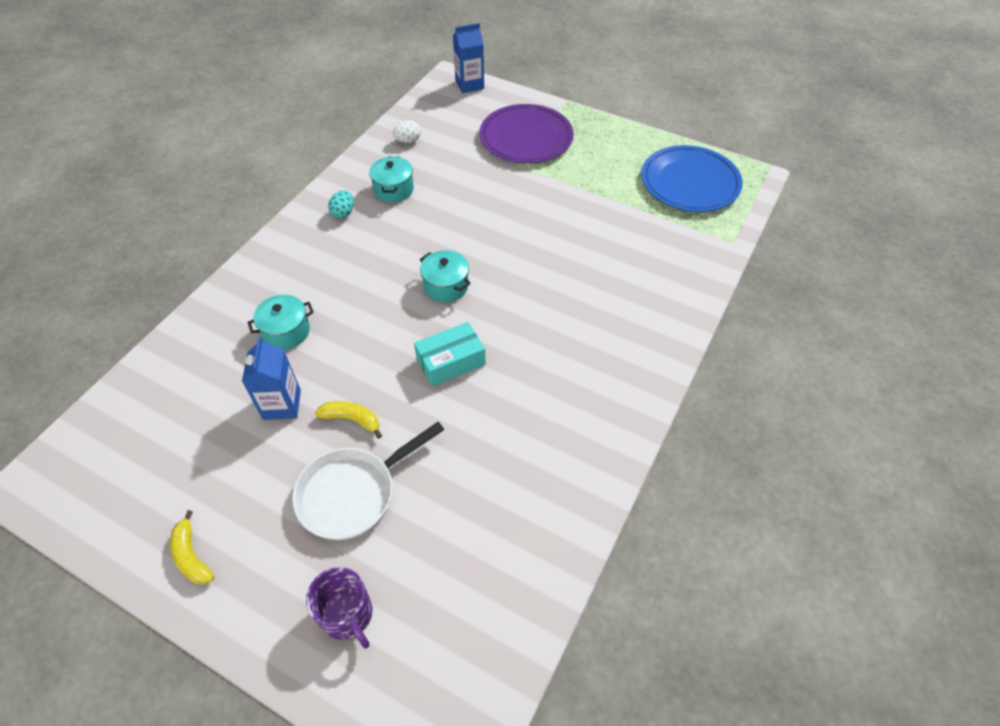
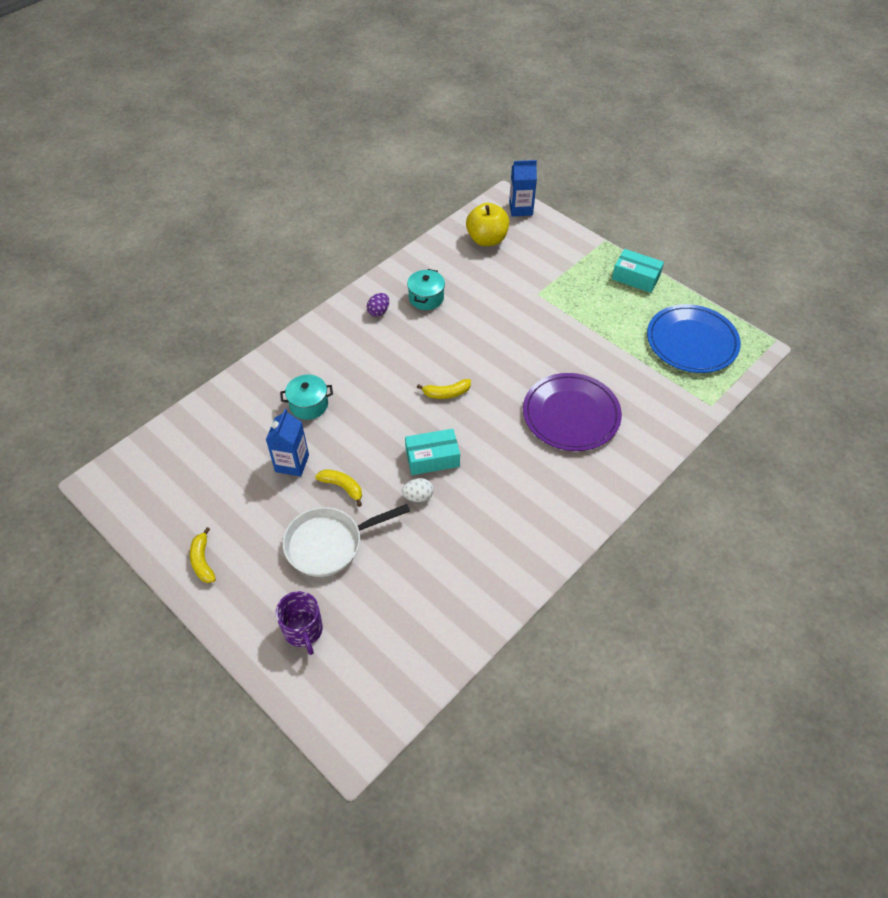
camera: 15 degrees right, 0 degrees up
turquoise egg [328,190,354,219] -> purple egg [367,293,389,317]
white egg [393,120,421,143] -> white egg moved to [402,478,433,502]
turquoise pot [420,250,471,302] -> yellow banana [417,379,471,399]
purple plate [480,104,574,163] -> purple plate moved to [523,373,622,451]
none -> yellow apple [466,203,509,246]
none -> turquoise box [612,249,664,293]

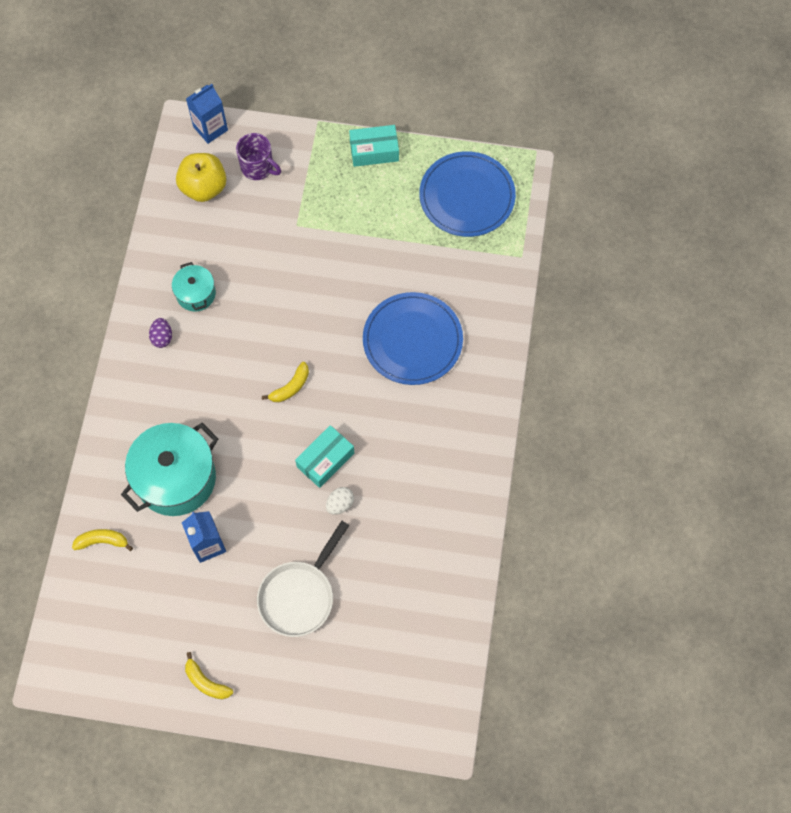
camera: 35 degrees left, 15 degrees up
purple mug [276,591,323,655] -> purple mug moved to [236,133,281,180]
turquoise pot [280,374,333,420] -> turquoise pot [121,423,218,516], size x1.93
yellow banana [315,469,362,507] -> yellow banana moved to [72,529,133,551]
purple plate [523,373,622,451] -> blue plate [363,292,463,385]

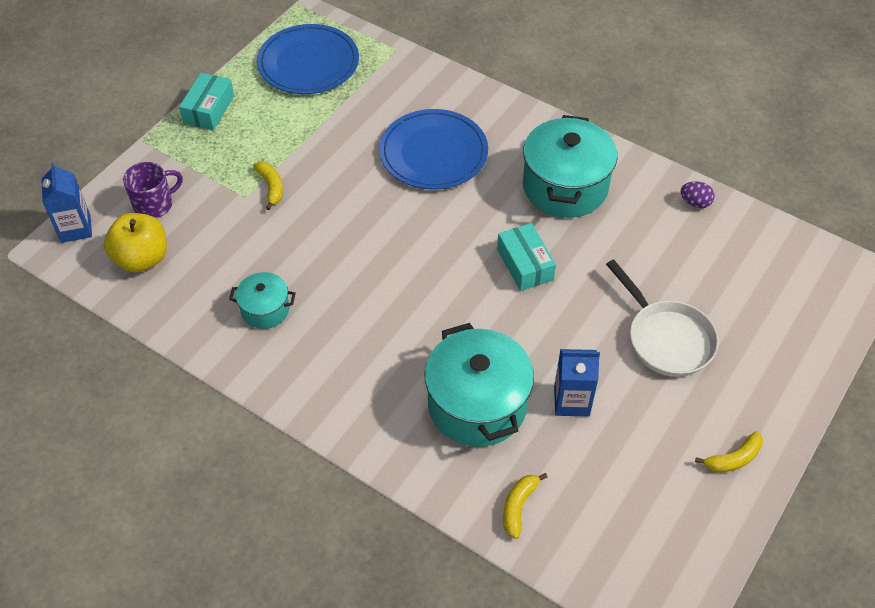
camera: 65 degrees left, 15 degrees down
purple egg [149,318,172,348] -> purple egg moved to [681,182,715,208]
yellow banana [262,362,309,402] -> yellow banana moved to [253,162,283,210]
white egg [326,487,354,515] -> none
none -> turquoise pot [523,115,617,218]

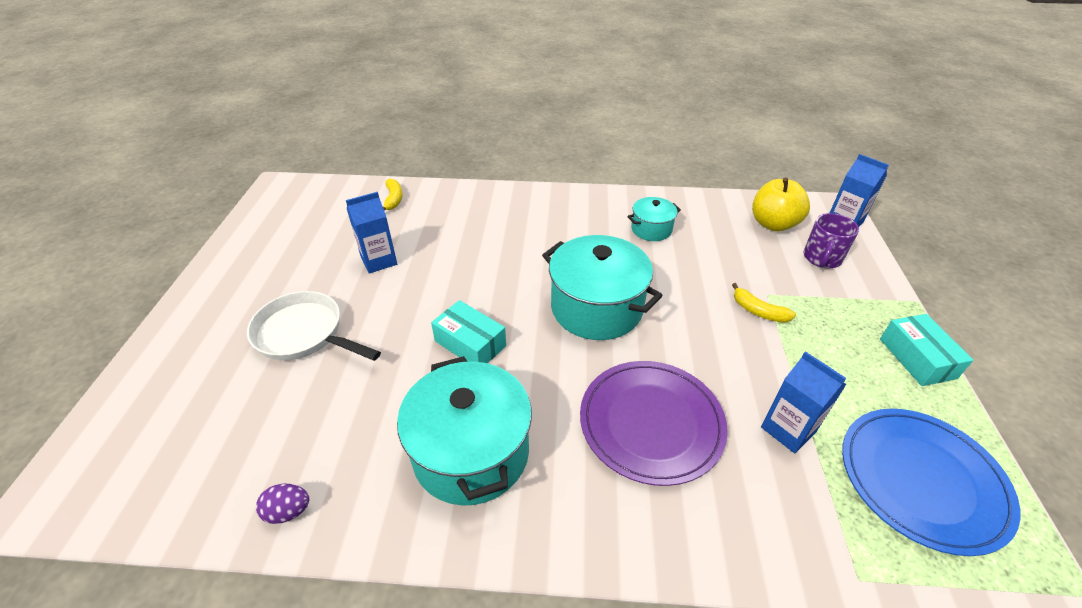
camera: 150 degrees right, 10 degrees down
blue plate [379,109,488,190] -> purple plate [580,361,728,486]
turquoise pot [424,323,534,447] -> turquoise pot moved to [542,235,663,340]
yellow banana [695,431,763,472] -> none
none -> blue carton [761,351,847,453]

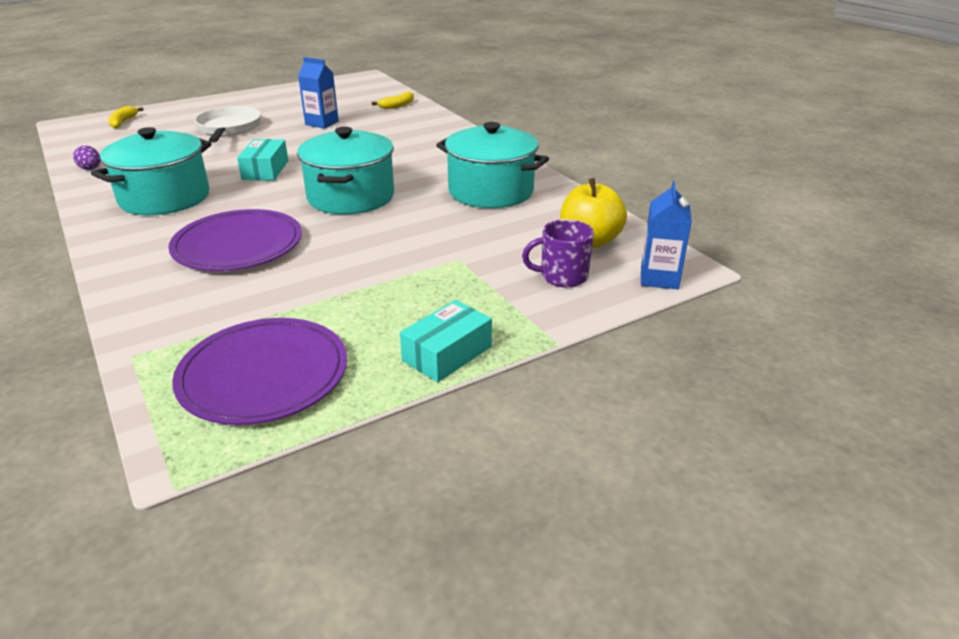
camera: 55 degrees right, 10 degrees down
turquoise pot [627,197,681,241] -> turquoise pot [436,122,549,208], size x1.93
yellow banana [732,283,796,323] -> yellow banana moved to [108,106,144,128]
blue carton [761,351,847,453] -> none
blue plate [842,409,1020,556] -> purple plate [172,318,347,425]

